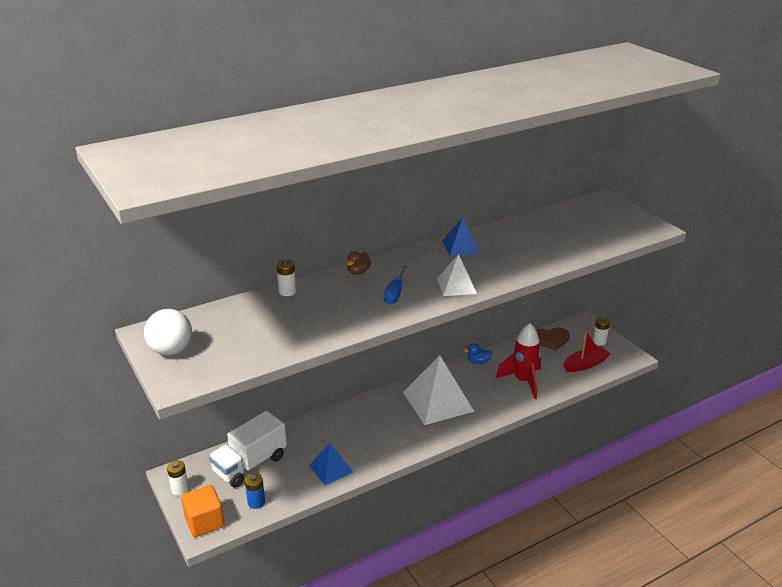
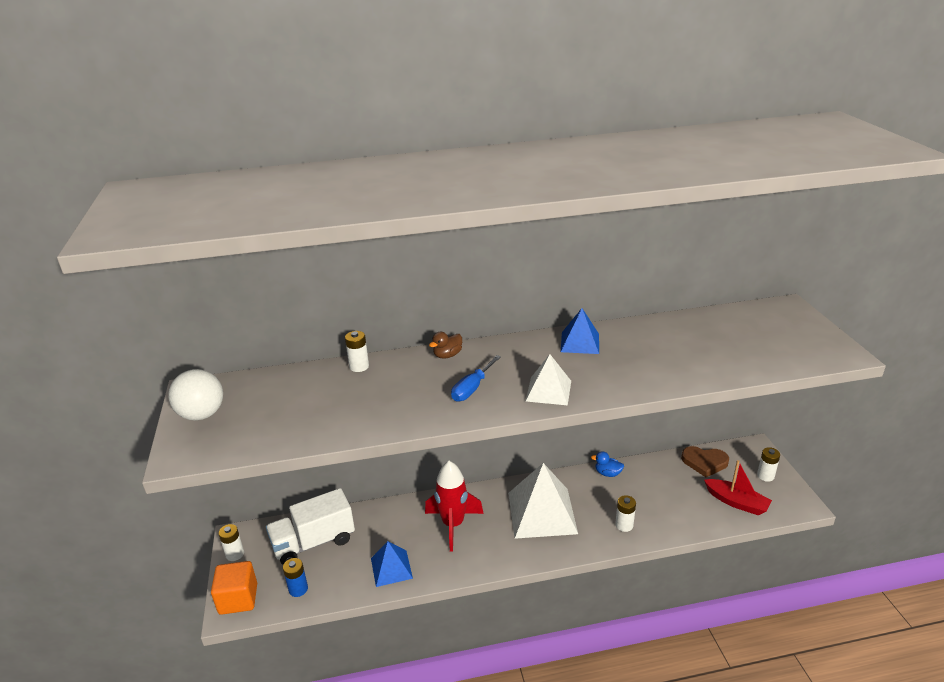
camera: 20 degrees right, 0 degrees up
red rocket [496,323,541,399] -> red rocket moved to [425,461,484,552]
red boat [563,331,610,372] -> red boat turned 45 degrees clockwise [704,460,772,515]
none -> white battery [615,495,636,532]

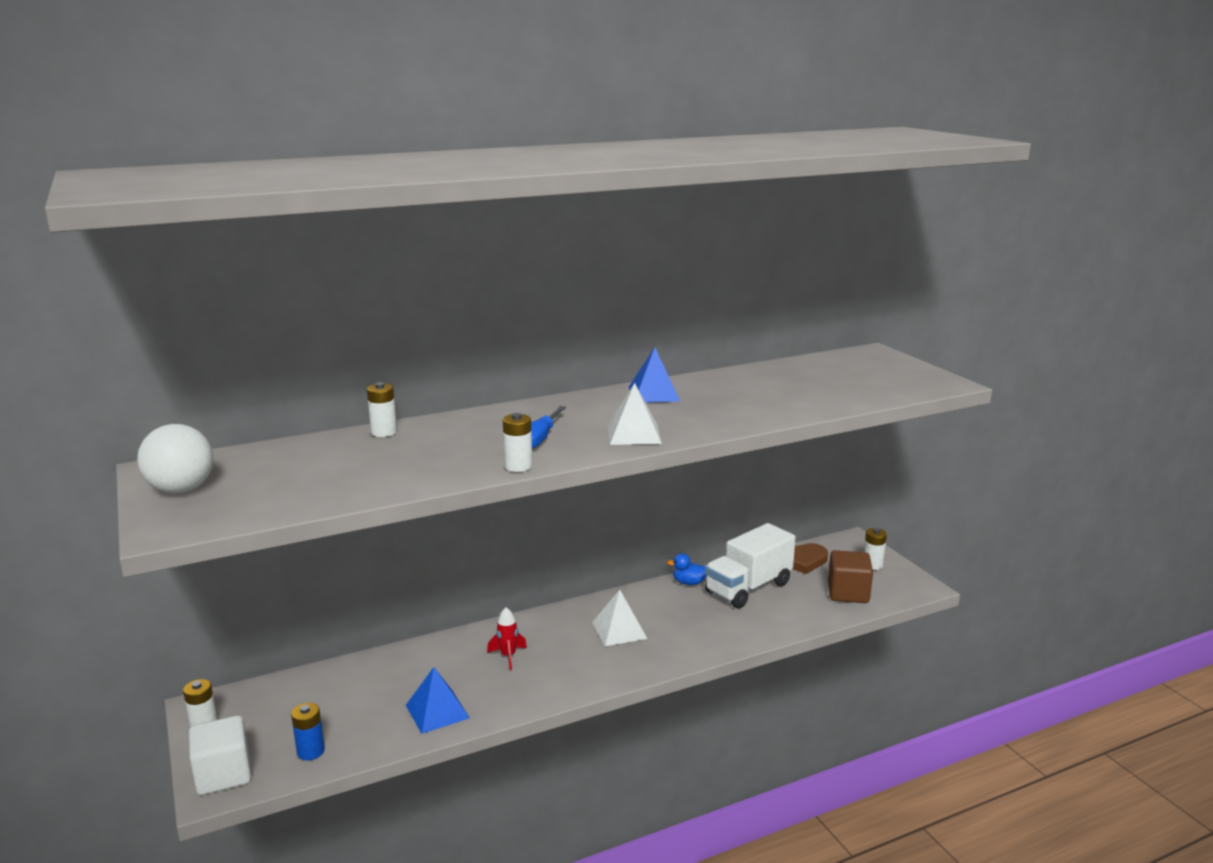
camera: 15 degrees left, 10 degrees down
orange cube [211,561,257,615] -> white cube [189,715,251,795]
white truck [266,488,355,565] -> white truck moved to [705,523,796,608]
red rocket [425,461,484,552] -> red rocket [487,607,527,670], size x0.50
brown duck [429,332,462,358] -> none
white pyramid [508,463,578,539] -> white pyramid [592,590,647,646], size x0.55
white battery [615,495,636,532] -> white battery moved to [503,413,532,472]
red boat [704,460,772,515] -> brown cube [828,550,873,603]

